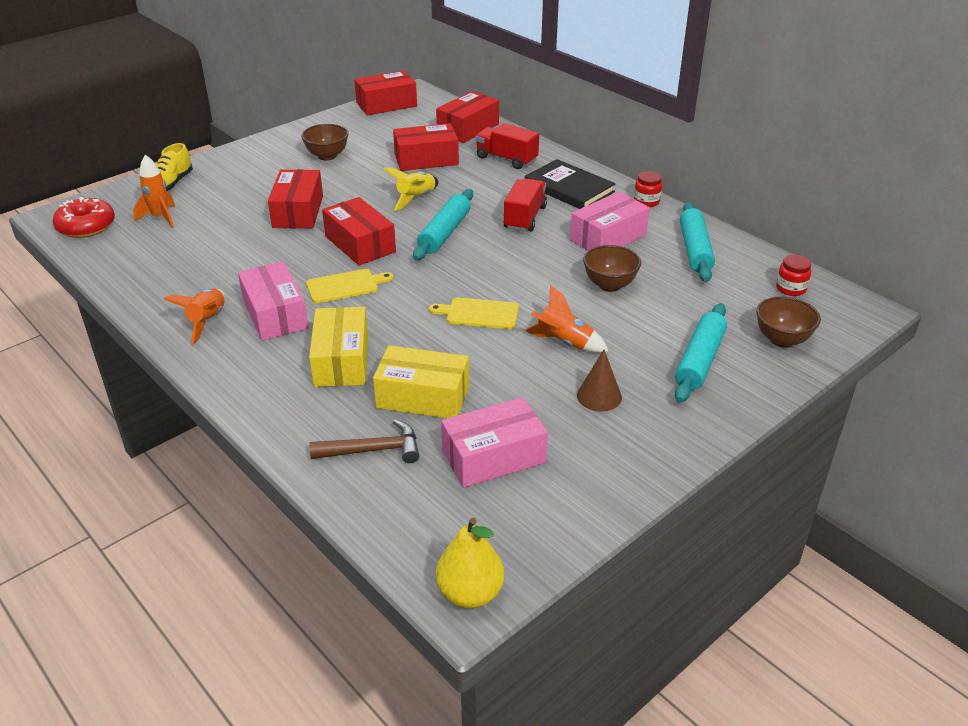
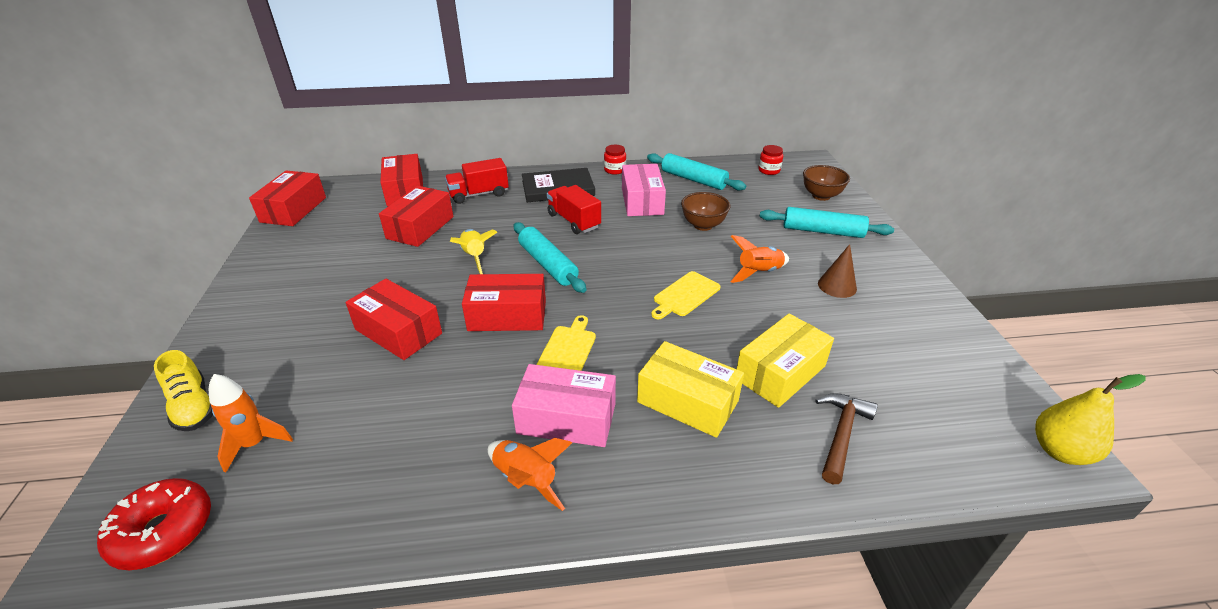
camera: 55 degrees left, 0 degrees up
brown bowl [301,124,349,161] -> none
pink box [441,397,548,488] -> none
turquoise rolling pin [675,303,727,403] -> turquoise rolling pin turned 45 degrees counterclockwise [759,207,894,238]

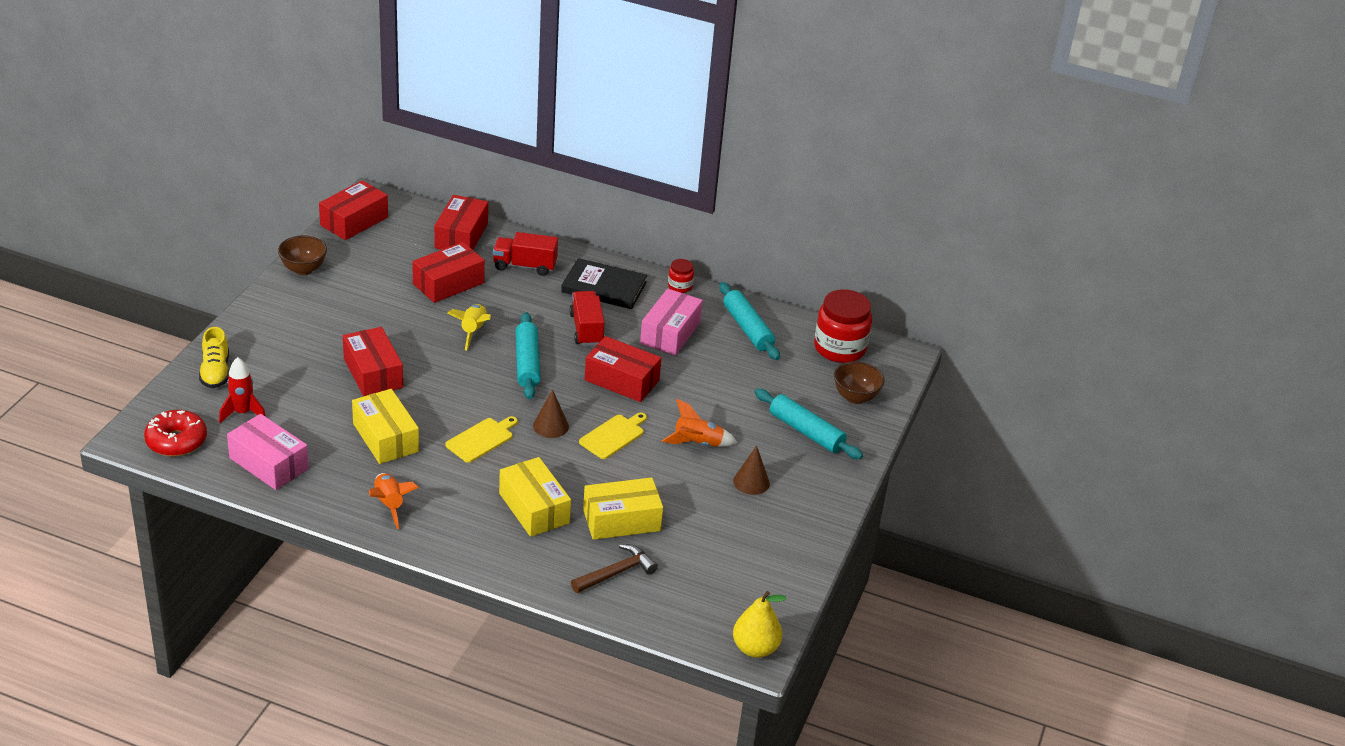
camera: 25 degrees right, 0 degrees up
orange rocket [209,374,293,473] -> red rocket [219,357,266,423]
red box [462,274,546,331] -> red box moved to [585,336,661,402]
pink box [512,364,616,447] -> pink box moved to [227,414,309,490]
yellow cutting board [651,271,721,319] -> yellow cutting board turned 150 degrees clockwise [579,413,647,459]
brown bowl [681,192,730,231] -> brown bowl moved to [278,235,327,275]
red jar [758,145,783,175] -> red jar [814,289,872,363], size x2.06
none -> yellow box [352,389,419,464]
none -> brown cone [533,389,569,438]

